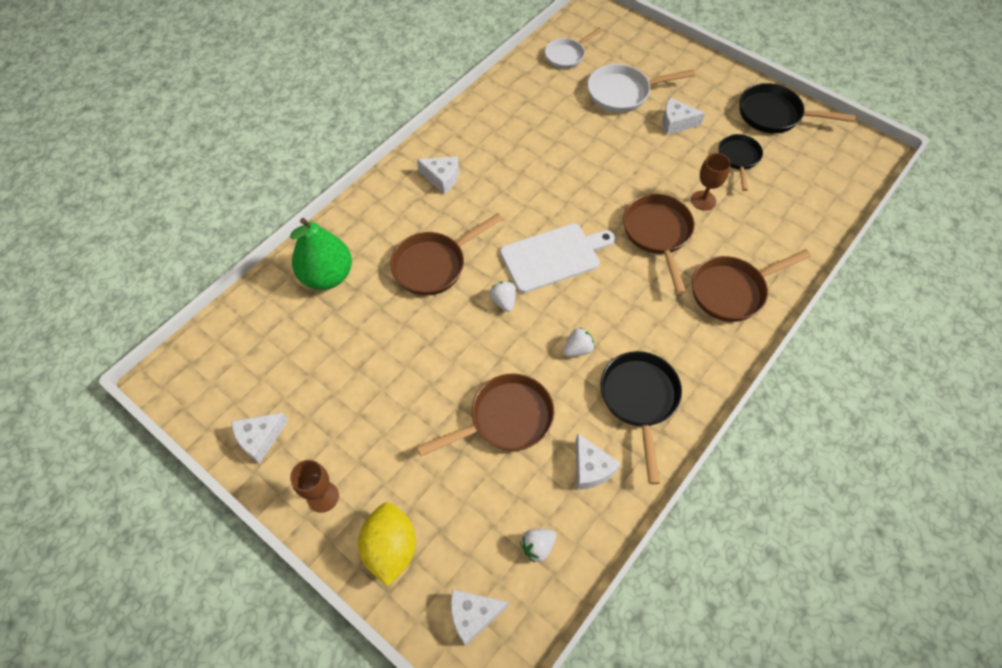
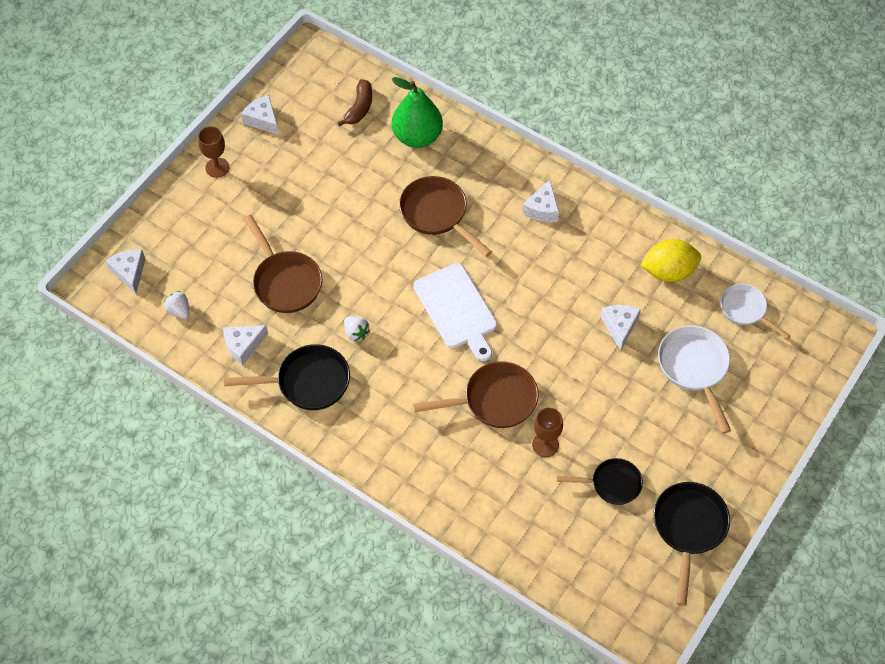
camera: 85 degrees right, 0 degrees up
yellow lemon [358,502,416,587] -> yellow lemon moved to [641,239,701,282]
white strawberry [490,281,516,312] -> none
white cheese [662,98,705,135] -> white cheese moved to [601,305,641,350]
brown pan [692,249,811,322] -> none
none -> brown banana [337,79,372,127]

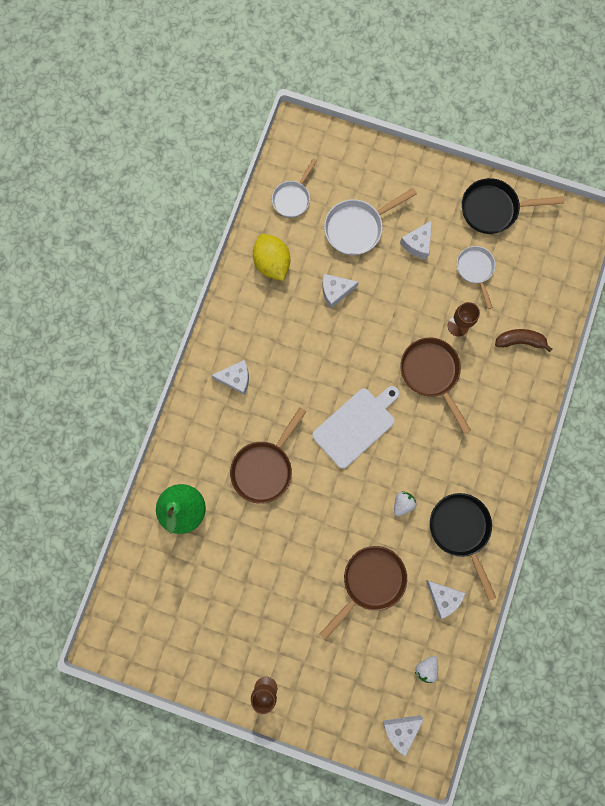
camera: 105 degrees left, 20 degrees up
white cheese [241,95,279,135] -> white cheese moved to [400,220,432,259]
brown banana [337,79,372,127] -> brown banana moved to [495,329,552,352]
black pan [557,458,643,505] -> white pan [457,246,495,309]

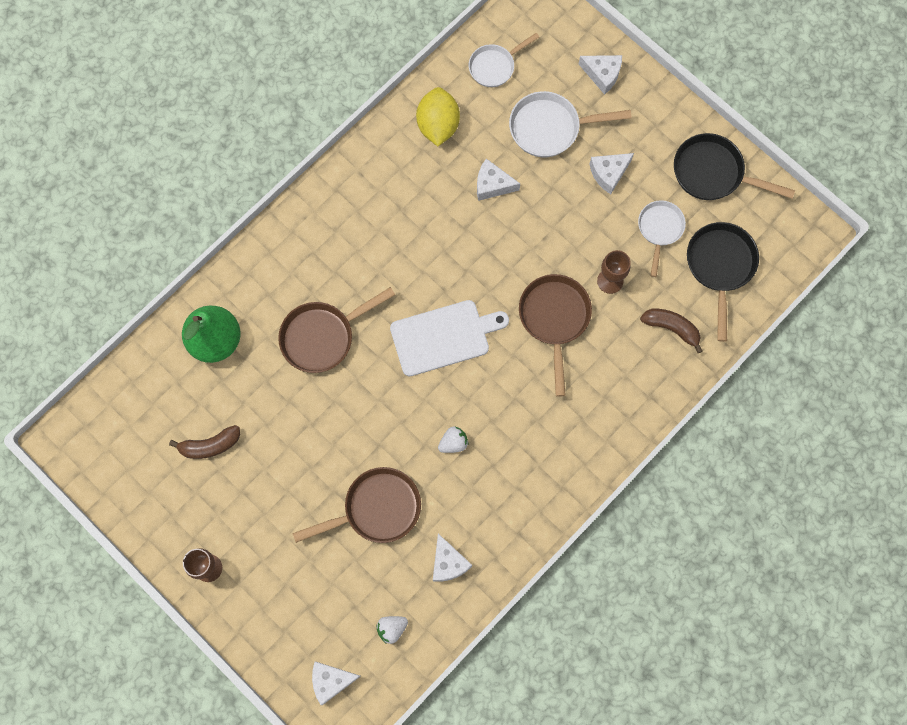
camera: 25 degrees right, 5 degrees down
white cheese [211,360,249,395] -> white cheese moved to [579,55,622,95]
black pan [430,493,496,601] -> black pan moved to [687,222,759,342]
none -> brown banana [169,425,240,459]

